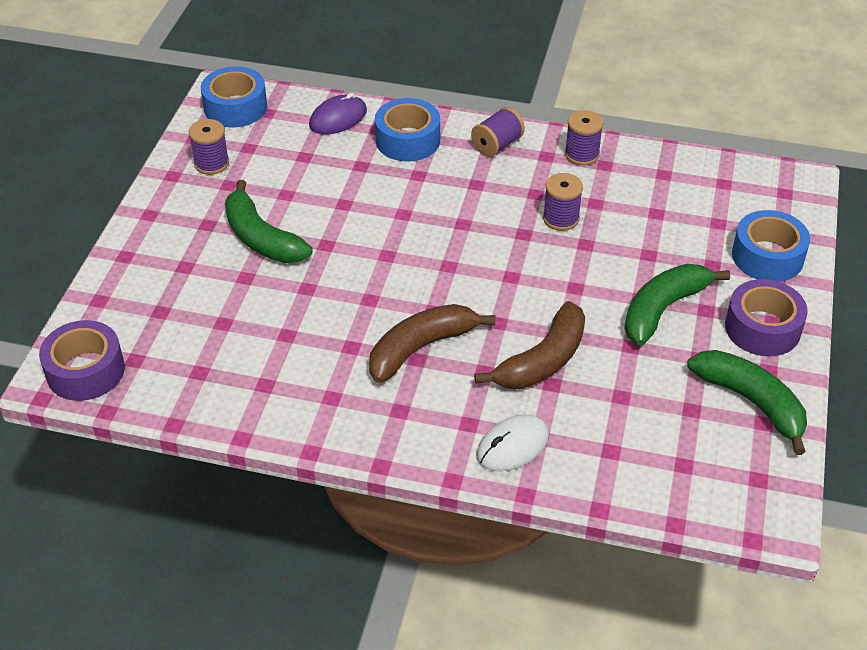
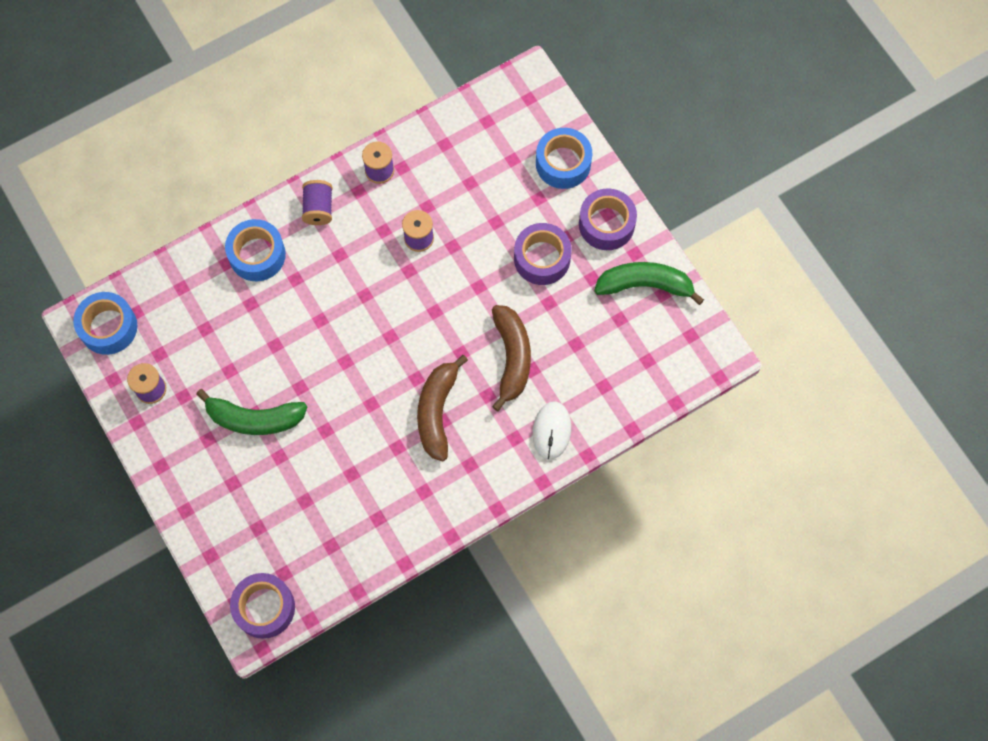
camera: 45 degrees left, 25 degrees up
purple mouse [309,93,367,134] -> none
green banana [624,264,730,346] -> purple tape [514,223,572,285]

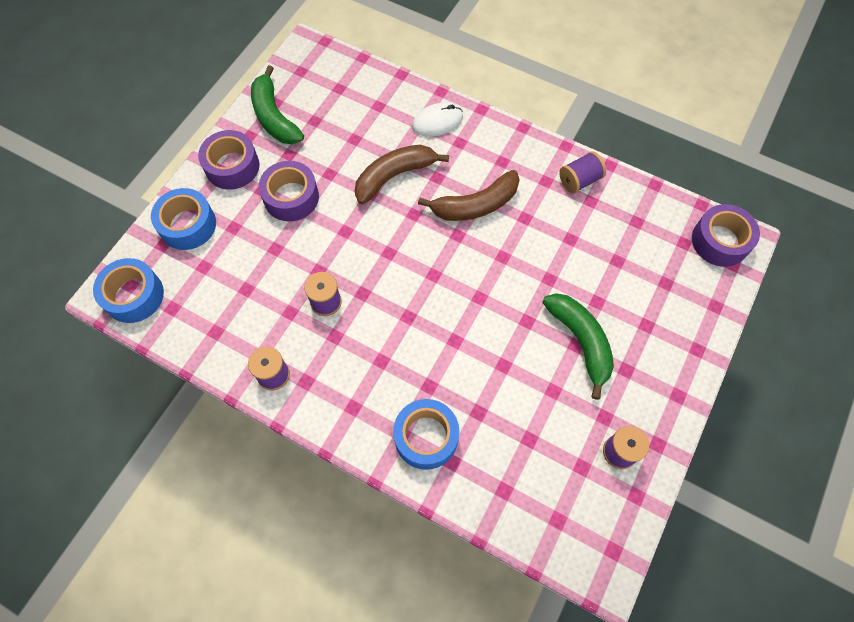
camera: 120 degrees left, 5 degrees down
blue tape [73,292,137,355] -> blue tape moved to [93,258,164,323]
purple spool [302,180,333,225] -> purple spool moved to [559,151,606,193]

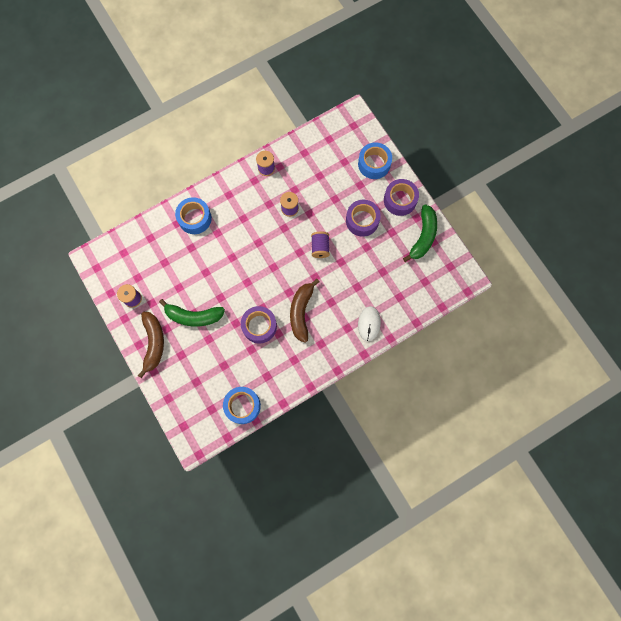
camera: 120 degrees right, 10 degrees up
blue tape [93,258,164,323] -> blue tape moved to [223,387,261,424]
green banana [251,65,304,144] -> green banana turned 105 degrees clockwise [403,204,437,262]
brown banana [355,145,449,204] -> brown banana moved to [138,312,164,378]
purple spool [559,151,606,193] -> purple spool moved to [311,231,330,258]
purple tape [692,204,760,267] -> purple tape moved to [241,306,277,344]

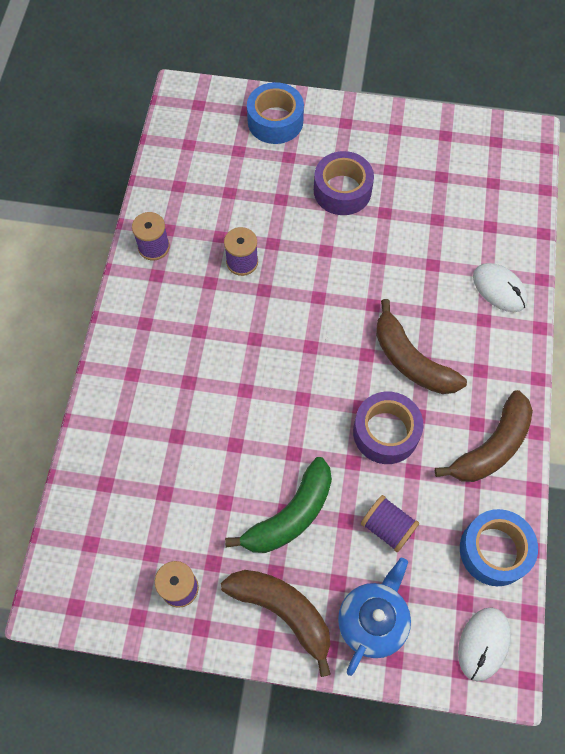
camera: 50 degrees left, 10 degrees down
blue tape [175,197,212,234] -> none
purple spool [311,231,330,258] -> purple spool moved to [361,495,419,552]
purple tape [384,179,419,216] -> none
green banana [403,204,437,262] -> none
none -> blue teapot [338,558,411,676]
none -> brown banana [435,390,533,482]
none -> white mouse [458,607,511,681]

